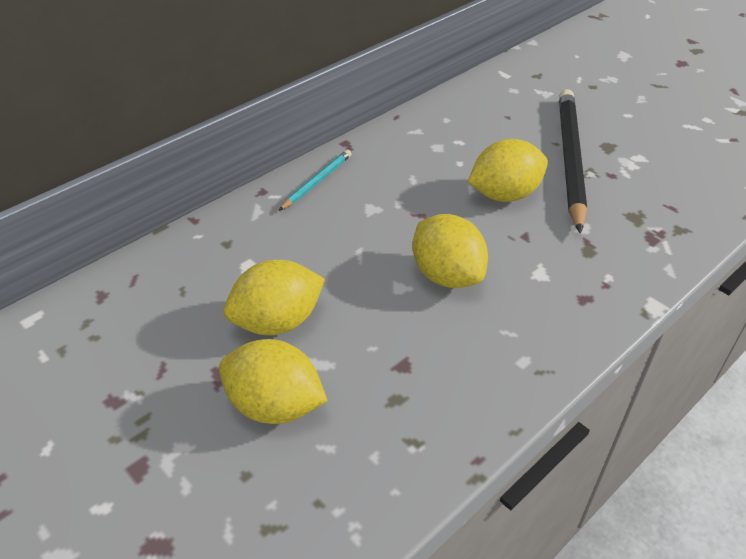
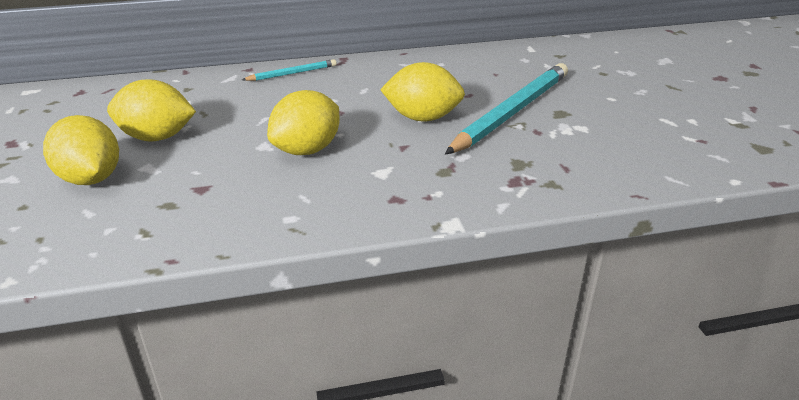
camera: 30 degrees right, 10 degrees down
yellow lemon [413,214,488,288] -> yellow lemon turned 45 degrees clockwise [267,90,340,155]
black pencil [559,89,587,233] -> turquoise pencil [445,63,568,154]

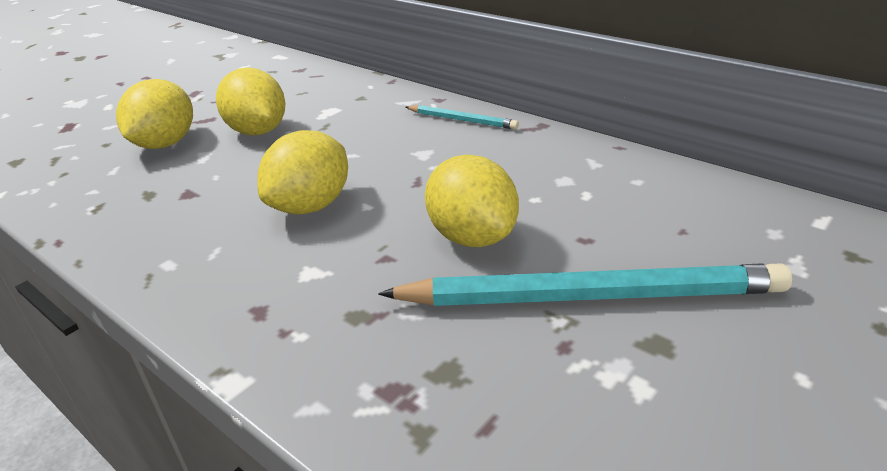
camera: 55 degrees right, 0 degrees up
yellow lemon [267,90,340,155] -> yellow lemon turned 60 degrees counterclockwise [257,130,348,215]

